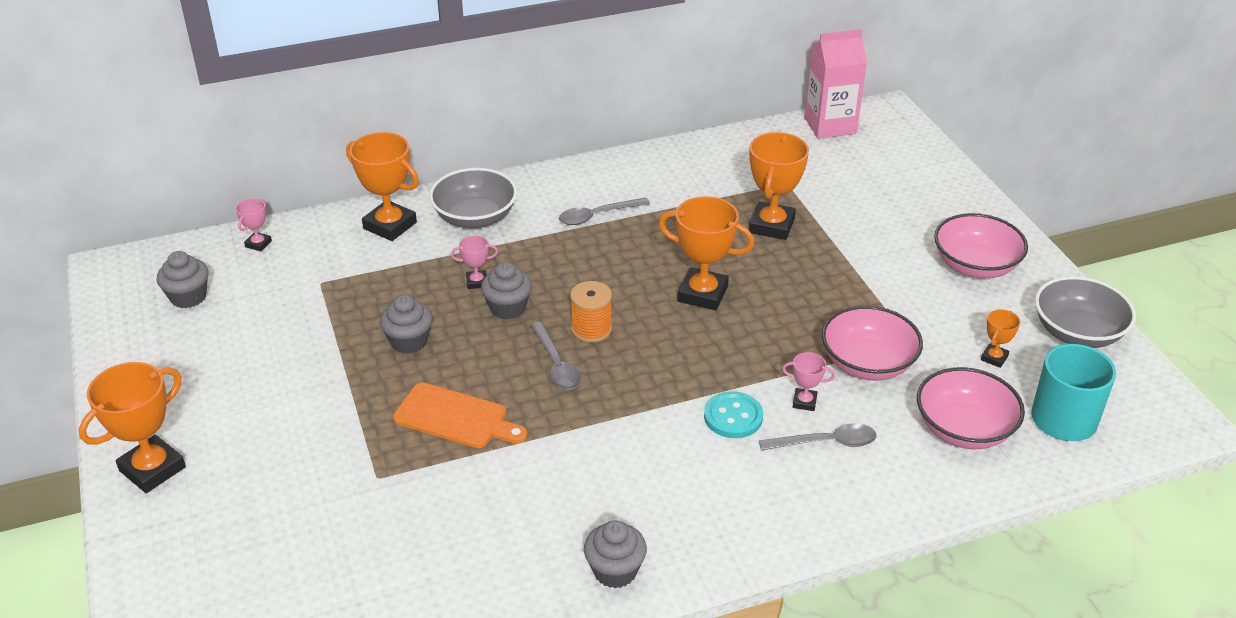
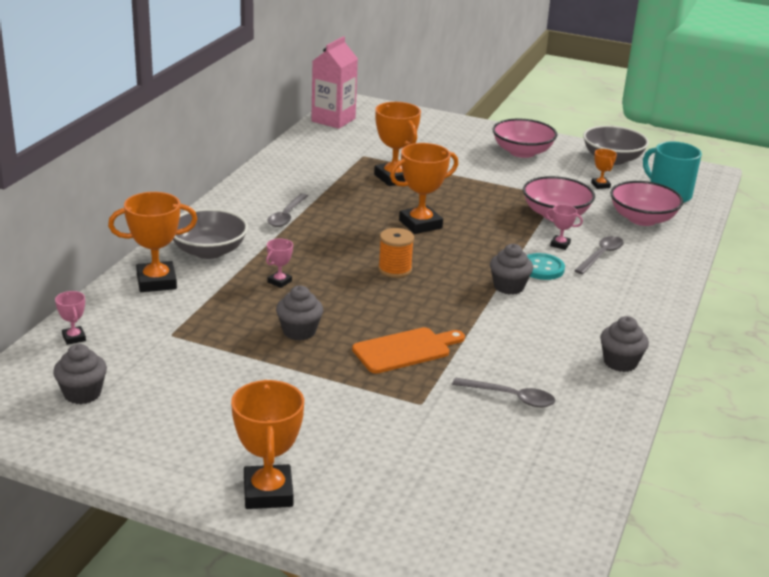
camera: 50 degrees left, 10 degrees down
grey cupcake [481,262,532,320] -> grey cupcake moved to [490,244,533,295]
grey spoon [530,322,581,390] -> grey spoon moved to [452,377,555,407]
pink trophy [782,352,835,411] -> pink trophy turned 60 degrees clockwise [546,205,583,250]

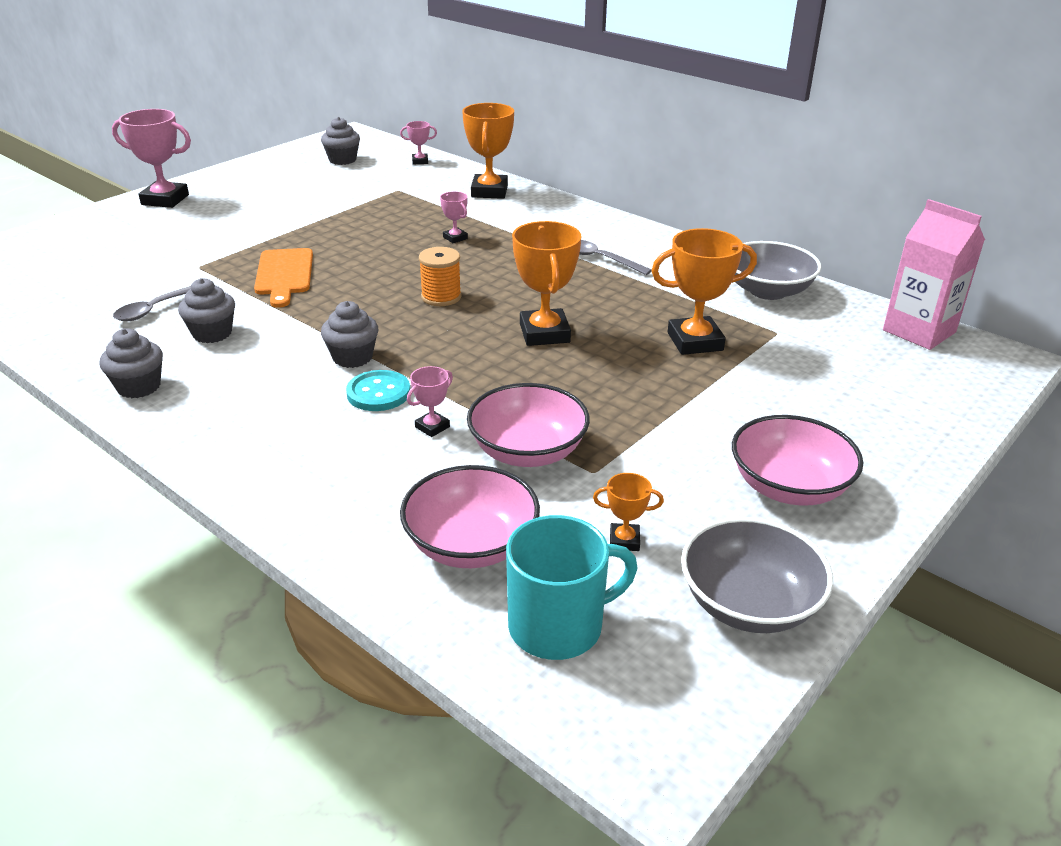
camera: 110 degrees right, 5 degrees up
grey bowl [173,209,248,259] -> grey bowl moved to [735,241,822,300]
orange trophy [231,380,304,509] -> pink trophy [112,109,191,208]
grey cupcake [276,285,323,341] -> grey cupcake moved to [178,278,235,343]
grey spoon [574,236,624,274] -> none

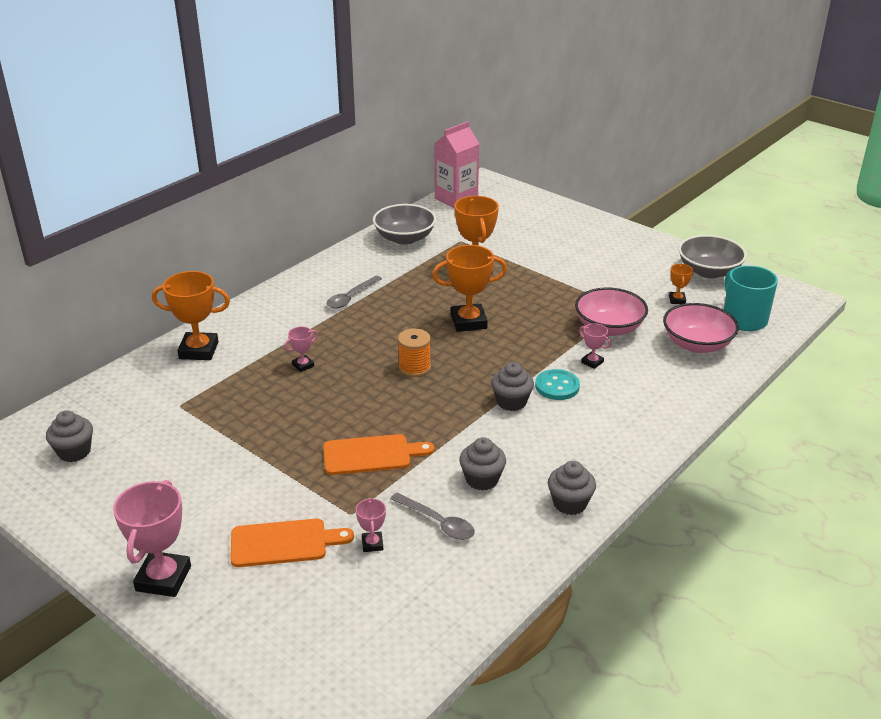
camera: 90 degrees left, 0 degrees up
pink trophy [400,121,437,164] -> pink trophy moved to [356,498,386,552]
pink bowl [732,415,863,505] -> none
none -> orange cutting board [230,519,354,567]

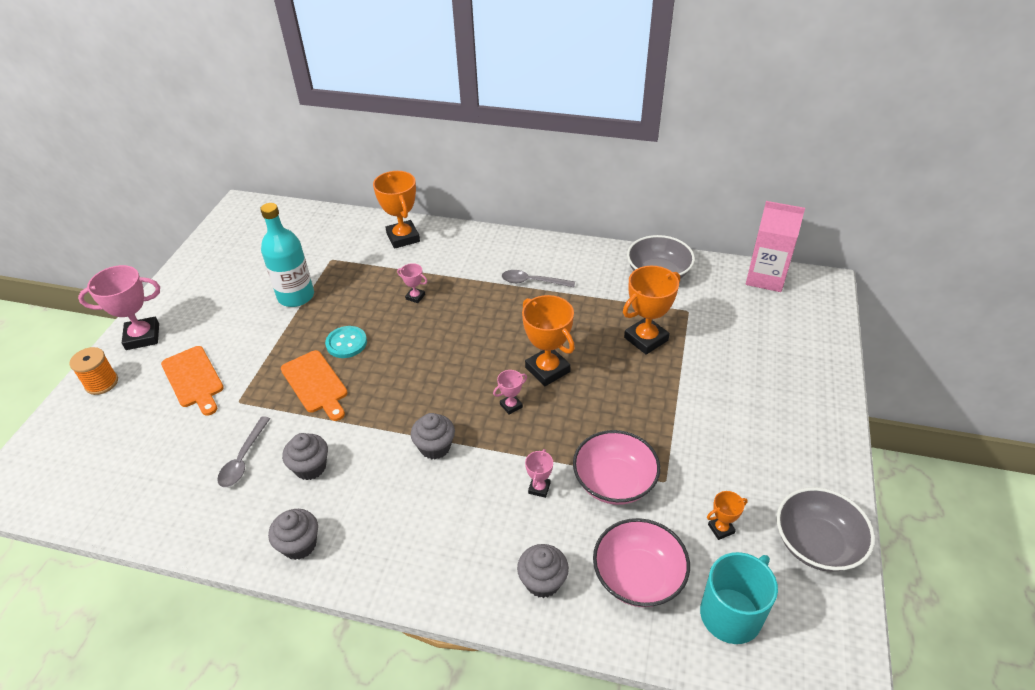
camera: 65 degrees right, 10 degrees up
grey cupcake [46,410,93,462] -> grey cupcake moved to [517,544,569,598]
pink trophy [356,498,386,552] -> pink trophy moved to [493,370,527,415]
orange spool [398,328,431,377] -> orange spool moved to [69,347,118,395]
turquoise button [535,369,580,400] -> turquoise button moved to [325,326,367,358]
none -> turquoise bottle [260,203,314,307]

